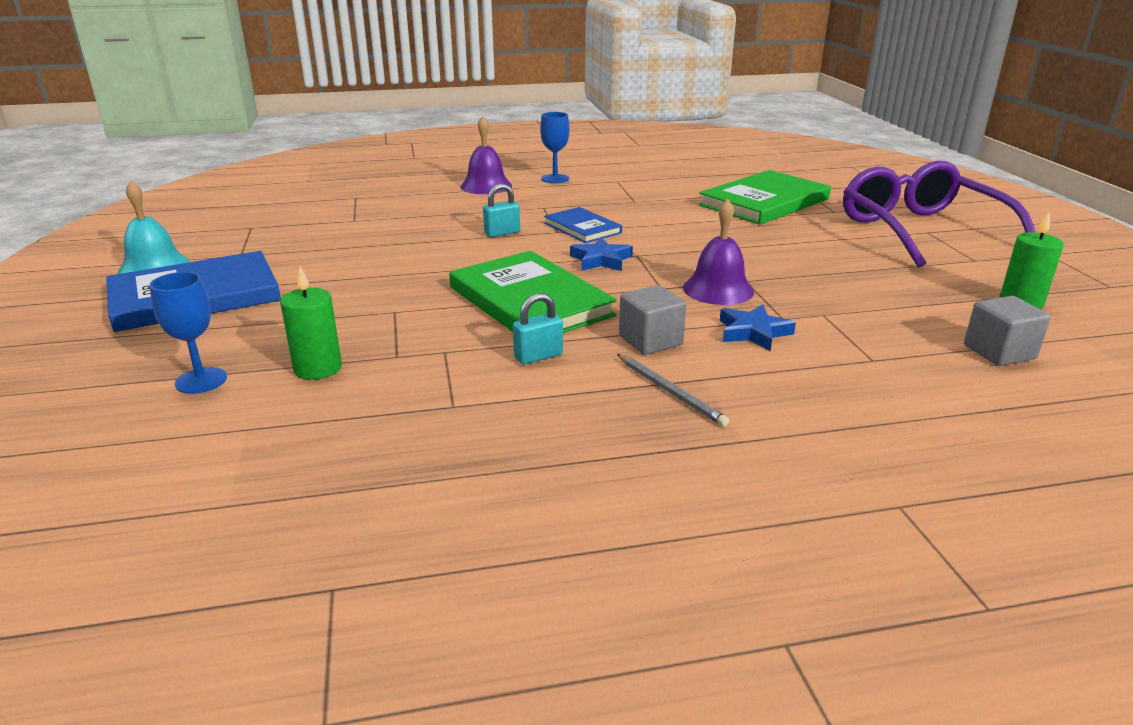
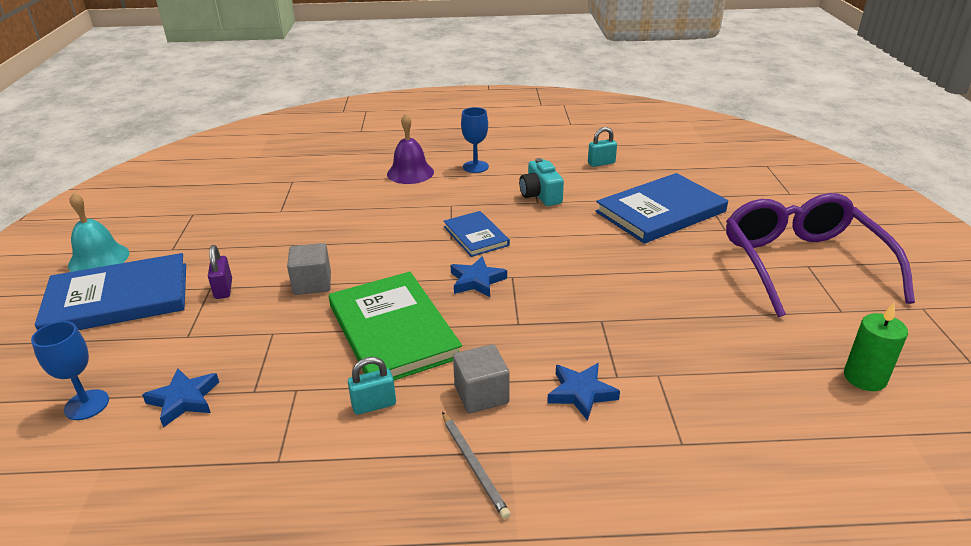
camera: 10 degrees right, 5 degrees up
green candle [280,266,342,380] -> blue star [142,368,219,428]
turquoise padlock [483,184,520,237] -> turquoise padlock moved to [588,127,617,167]
purple bell [683,199,754,305] -> none
green book [699,170,831,225] -> blue book [595,173,728,244]
grey cube [964,296,1051,366] -> grey cube moved to [287,243,331,295]
none -> purple padlock [208,245,232,299]
none -> turquoise camera [519,158,564,206]

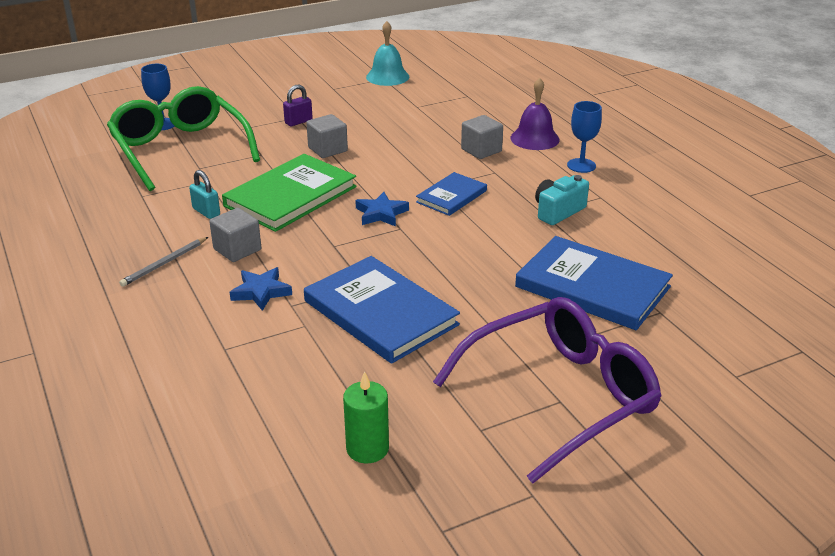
camera: 65 degrees right, 0 degrees up
blue book [35,253,186,330] -> blue book moved to [304,256,460,364]
turquoise bell [68,193,129,272] -> turquoise bell moved to [366,21,409,86]
blue star [142,368,219,428] -> green glasses [107,86,260,191]
turquoise padlock [588,127,617,167] -> none
none -> grey cube [461,115,503,159]

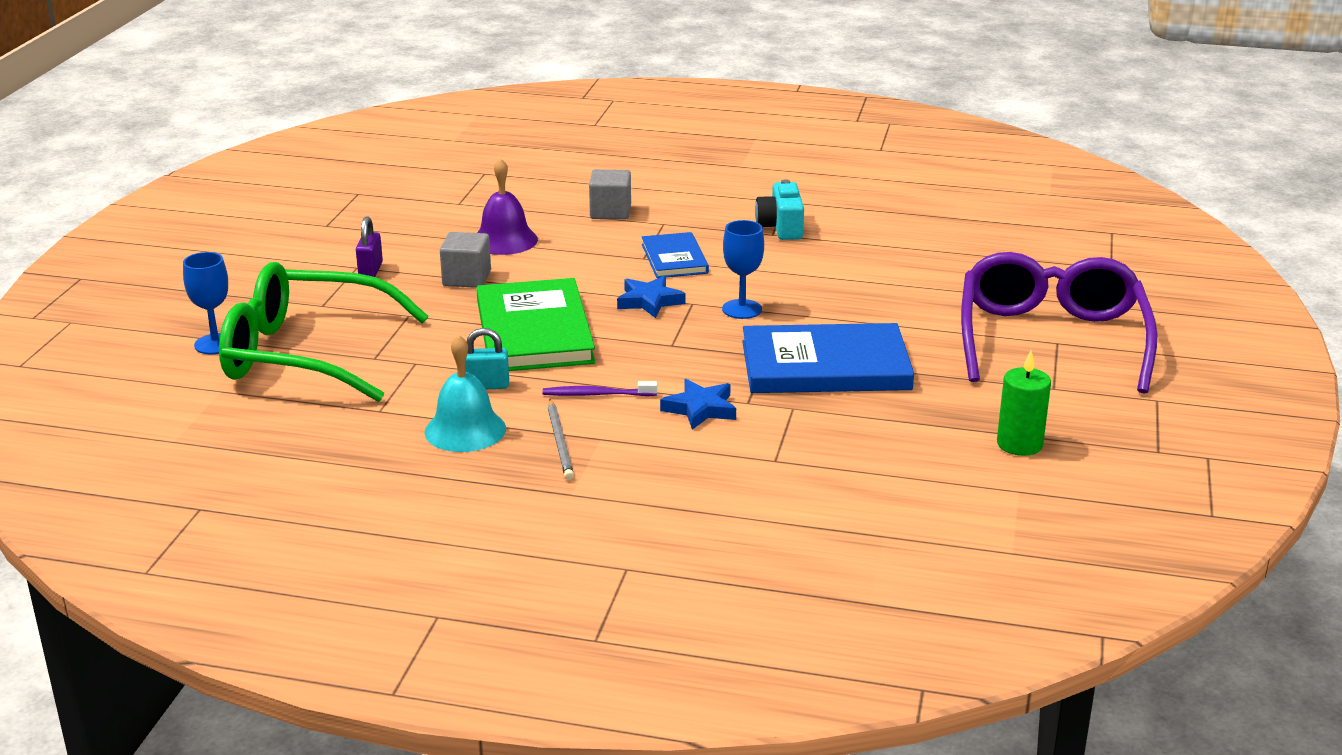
camera: 50 degrees left, 5 degrees down
grey cube [209,208,261,262] -> purple toothbrush [543,381,657,396]
turquoise bell [366,21,409,86] -> turquoise bell moved to [424,335,506,452]
purple bell [511,78,560,150] -> purple bell moved to [477,158,538,255]
blue book [515,236,673,330] -> none
blue goblet [567,101,602,173] -> blue goblet moved to [722,220,764,319]

